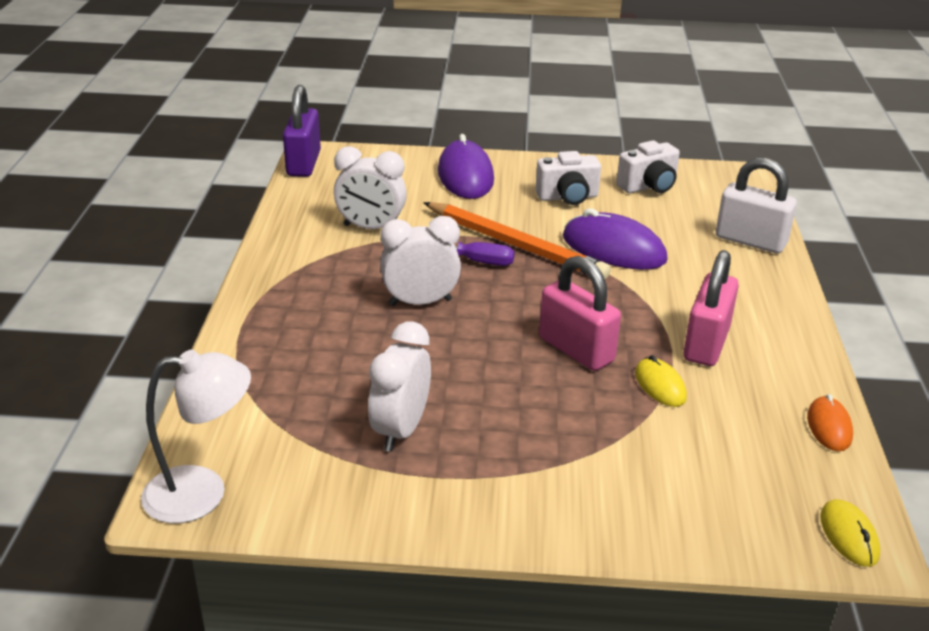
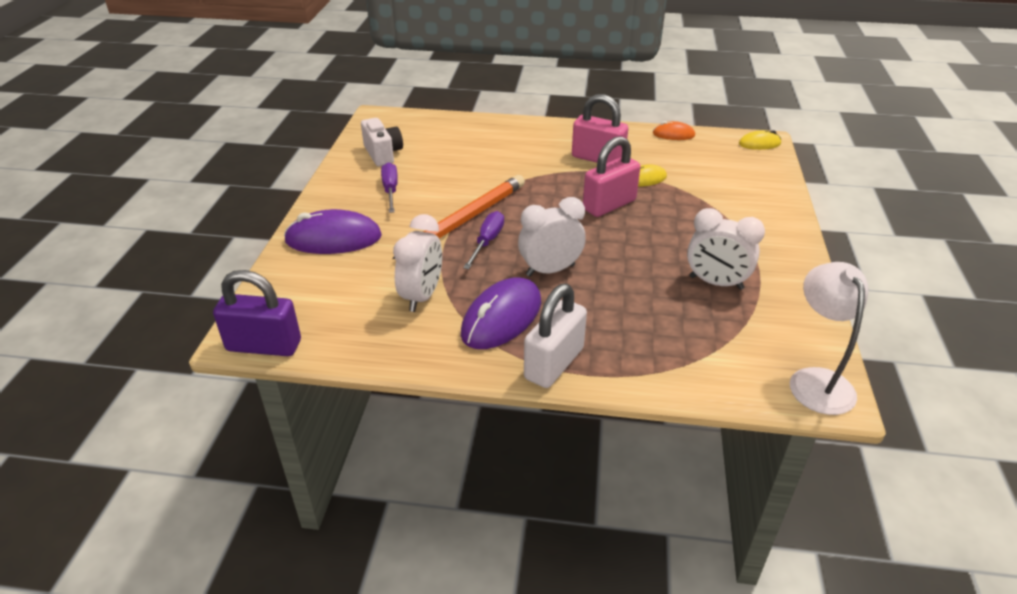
camera: 85 degrees left, 5 degrees up
white clock [380,216,461,306] -> white clock turned 75 degrees clockwise [518,197,586,277]
white camera [535,151,601,205] -> purple screwdriver [381,162,398,213]
purple mouse [563,208,668,270] -> purple mouse moved to [461,278,541,349]
white padlock [716,158,797,253] -> white padlock moved to [524,284,587,388]

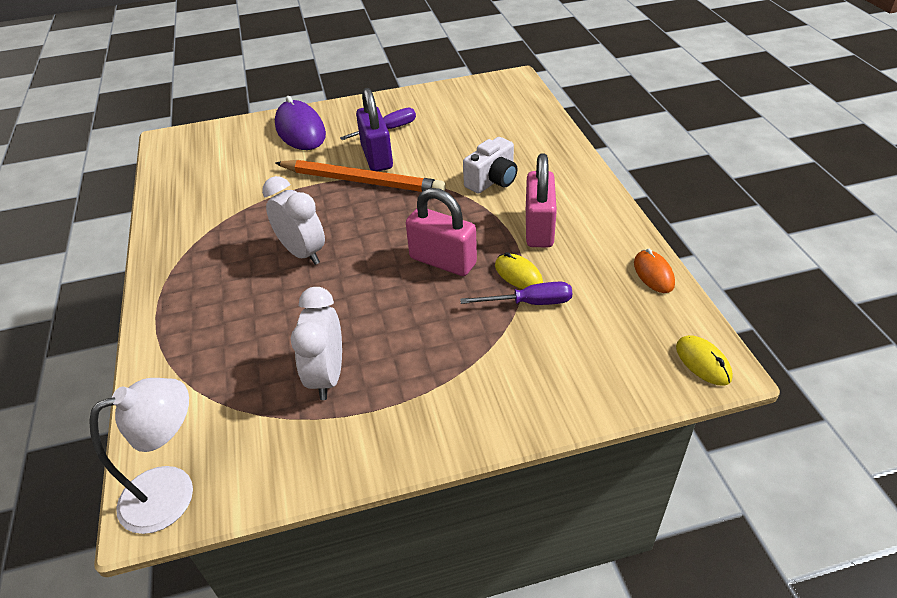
camera: 70 degrees right, 5 degrees up
purple padlock [213,270,301,356] -> purple padlock moved to [356,88,393,171]
white camera [361,118,403,166] -> white camera moved to [463,137,518,194]
white clock [393,214,442,312] -> none
purple mouse [461,278,541,349] -> none
purple screwdriver [463,211,504,269] -> purple screwdriver moved to [460,282,572,305]
white padlock [524,284,587,388] -> none

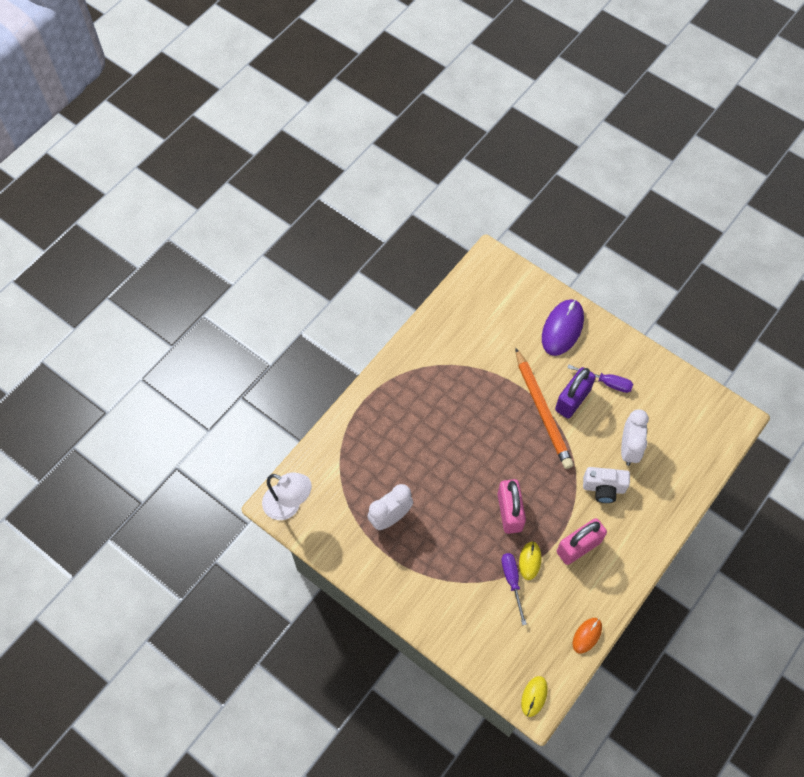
camera: 50 degrees right, 20 degrees up
white clock [262,176,325,265] -> white clock moved to [621,409,649,466]
purple screwdriver [460,282,572,305] -> purple screwdriver turned 150 degrees counterclockwise [501,553,527,625]

